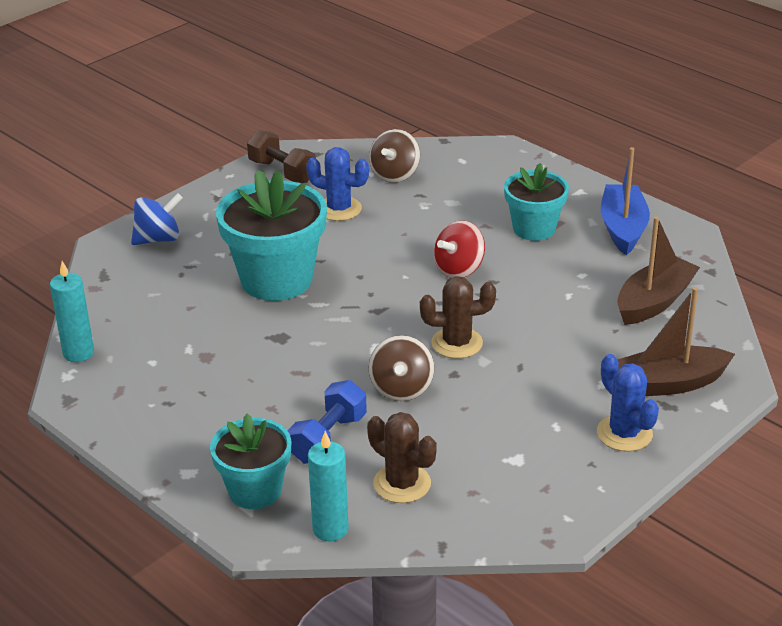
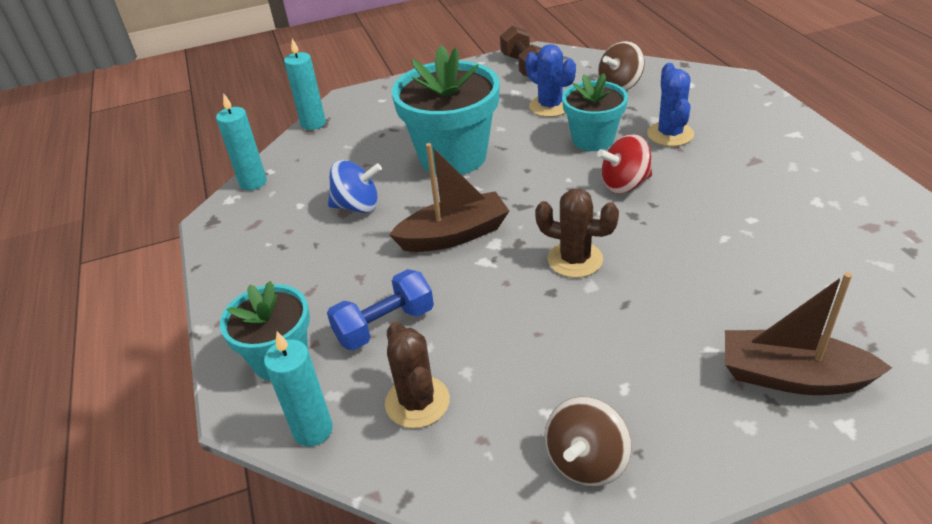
camera: 30 degrees right, 5 degrees up
blue spinning top [131,193,183,245] -> blue spinning top moved to [328,160,382,213]
brown spinning top [369,335,434,401] -> brown spinning top moved to [545,397,631,487]
turquoise flower pot [504,163,569,241] -> turquoise flower pot moved to [562,73,628,151]
blue cactus [597,354,659,452] -> blue cactus moved to [647,63,694,146]
blue boat [601,147,650,255] -> none
brown boat [617,216,700,325] -> brown boat moved to [389,143,509,252]
none -> turquoise candle [284,38,326,130]

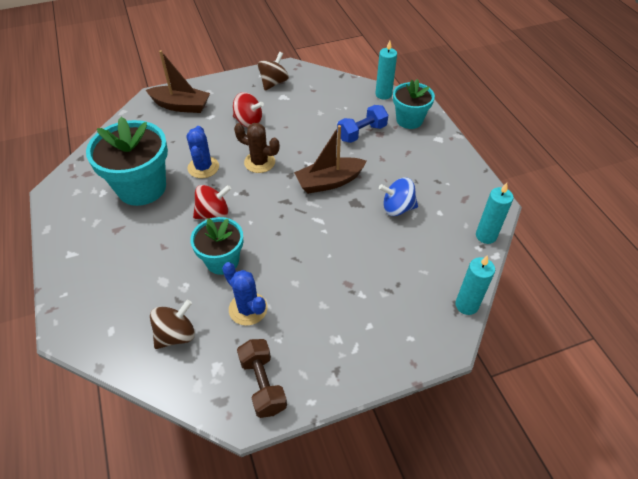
camera: 175 degrees right, 10 degrees up
brown cactus [385,322,450,428] -> none
turquoise flower pot [392,45,500,175] -> turquoise flower pot moved to [86,117,168,206]
blue cactus [647,63,694,146] -> blue cactus moved to [187,126,219,178]
none -> red spinning top [233,92,264,127]

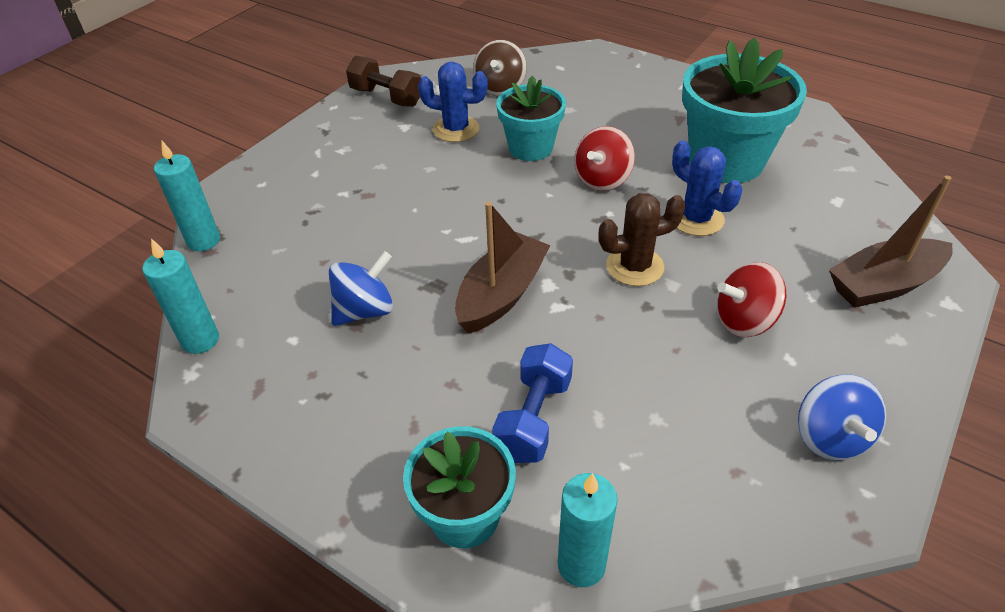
camera: 145 degrees right, 5 degrees down
brown spinning top [258,52,289,91] -> blue spinning top [798,375,886,460]

